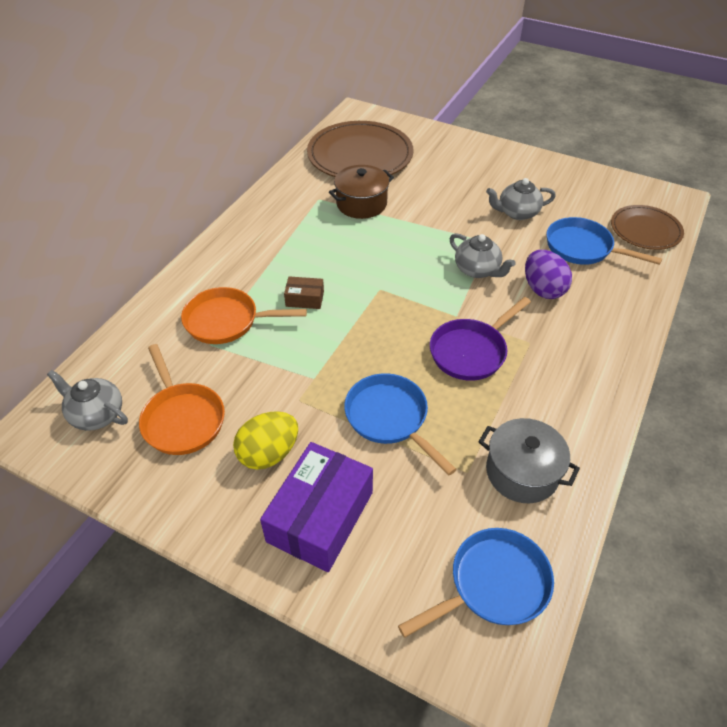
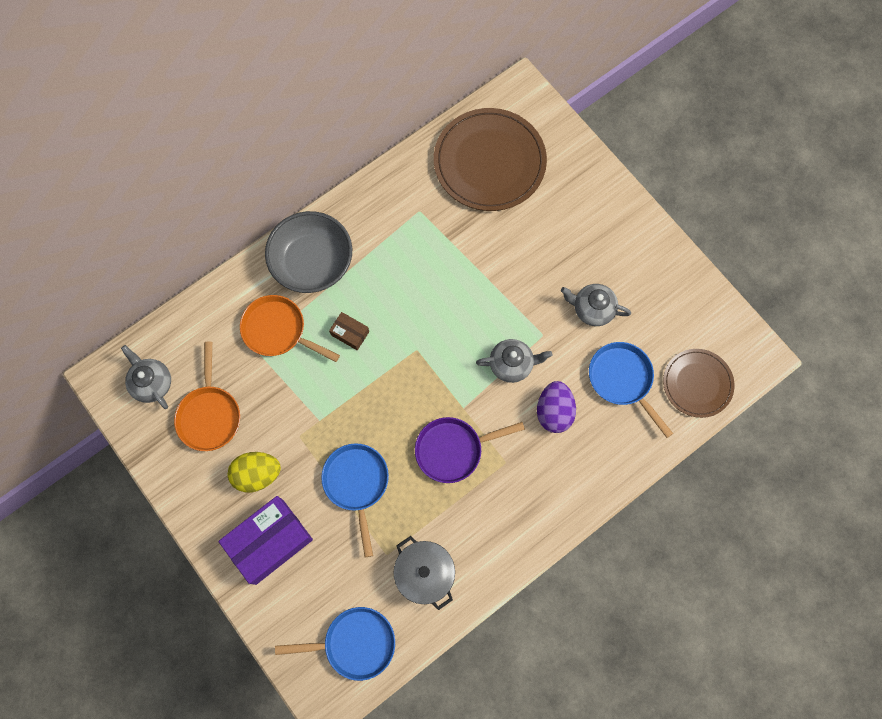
camera: 25 degrees right, 25 degrees up
brown pot [329,165,394,219] -> none
grey teapot [450,233,516,278] -> grey teapot turned 75 degrees counterclockwise [476,339,552,383]
none -> grey bowl [265,211,352,293]

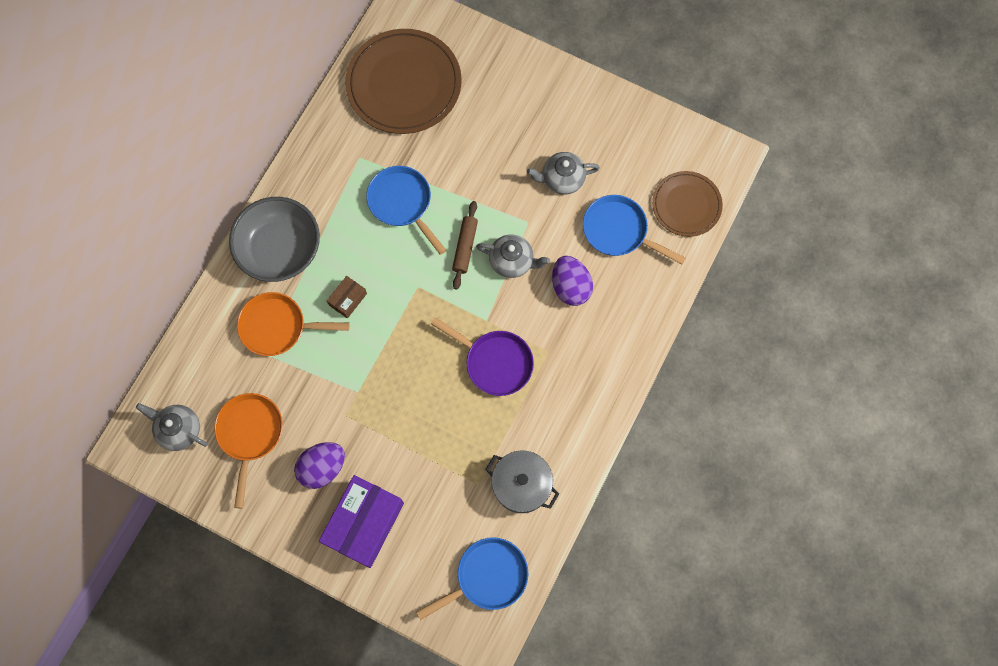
camera: 25 degrees left, 0 degrees up
orange pan [174,342,240,451] -> orange pan turned 150 degrees counterclockwise [214,393,283,508]
yellow egg [228,452,281,492] -> purple egg [294,442,345,489]
blue pan [321,443,389,558] -> blue pan moved to [366,166,446,255]
brown box [329,312,369,350] -> brown box turned 60 degrees counterclockwise [327,276,367,318]
purple pan [415,417,525,483] -> purple pan turned 105 degrees counterclockwise [431,317,534,396]
grey teapot [476,339,552,383] -> grey teapot turned 45 degrees clockwise [476,234,550,278]
none -> brown rolling pin [452,201,478,290]

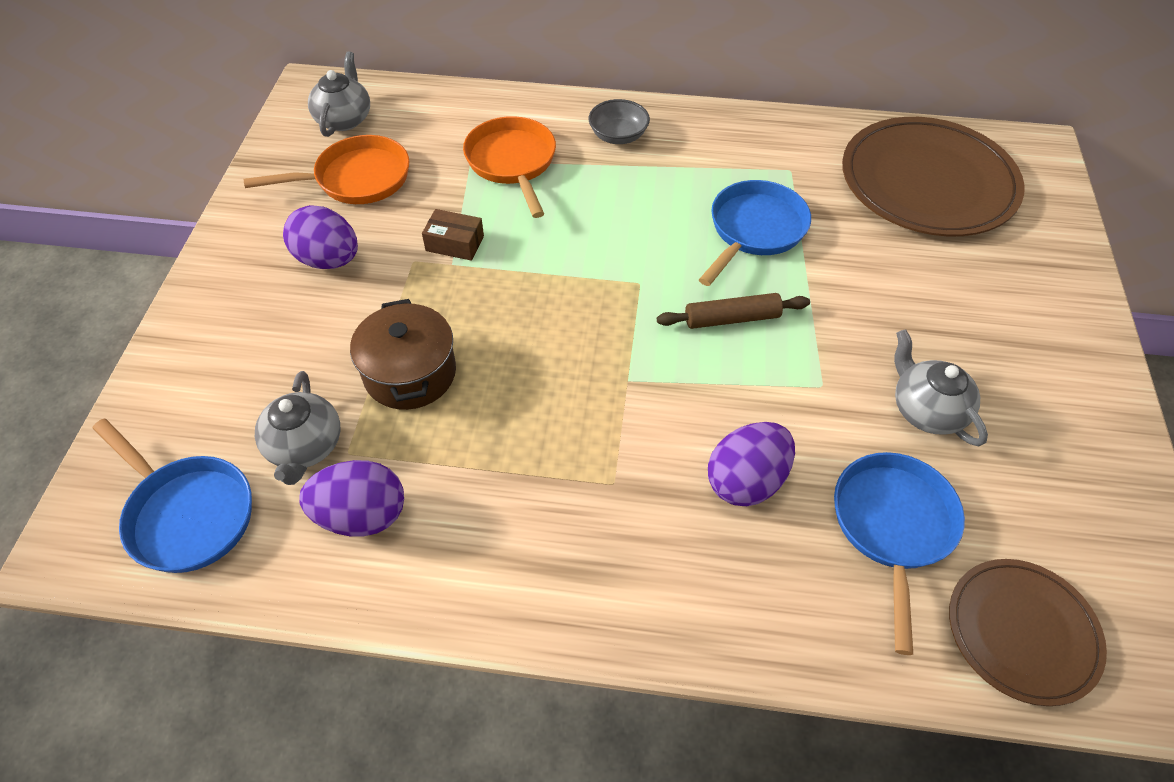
camera: 70 degrees right, 20 degrees down
grey bowl [229,197,320,282] -> grey bowl [589,99,650,144], size x0.49
purple box [319,475,404,568] -> none
brown box [327,276,367,318] -> brown box moved to [422,209,484,261]
purple pan [431,317,534,396] -> none
grey teapot [476,234,550,278] -> grey teapot moved to [255,371,340,485]
grey pot [485,450,559,513] -> purple egg [299,460,404,536]
none -> brown pot [350,299,456,410]

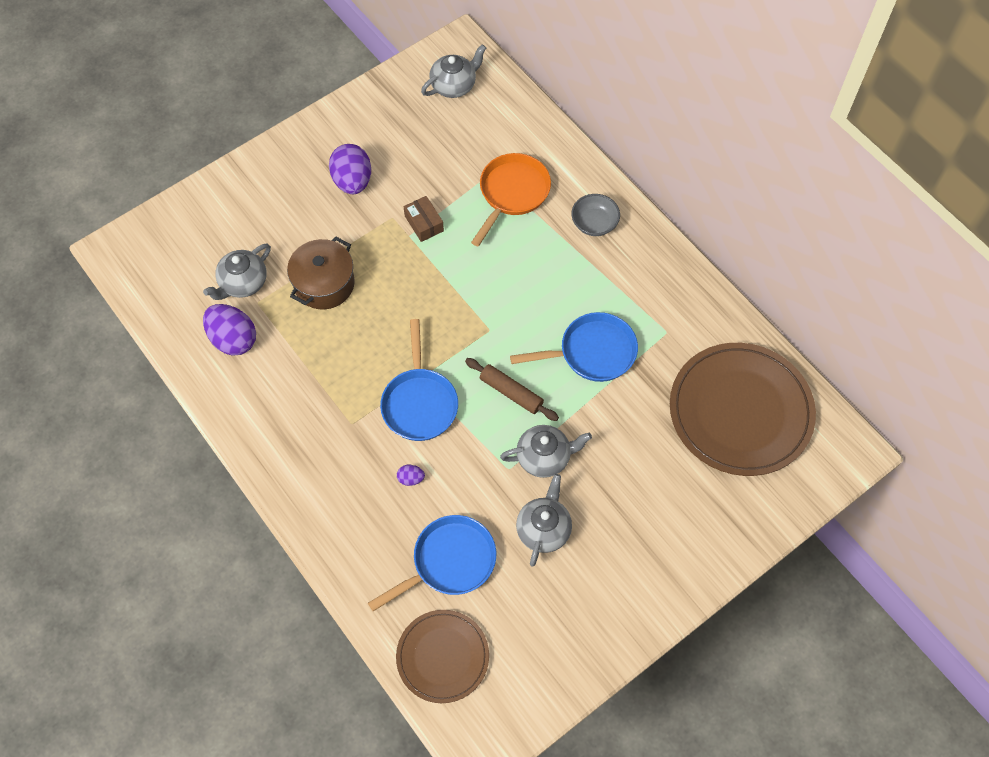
camera: 45 degrees right, 10 degrees up
blue pan [93,419,252,573] -> blue pan moved to [380,319,458,441]
orange pan [244,135,410,204] -> none
purple egg [708,422,795,506] -> purple egg [397,465,425,486], size x0.45
none -> grey teapot [500,425,592,478]

